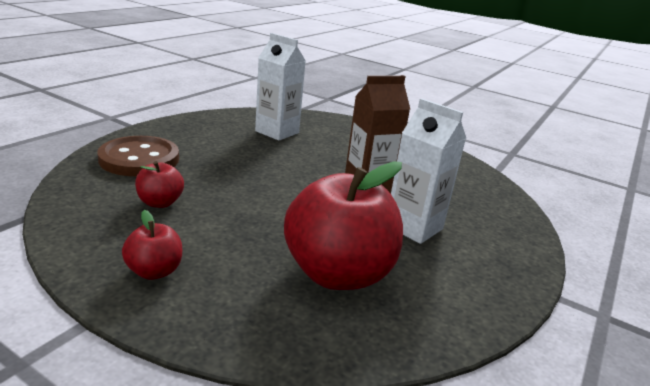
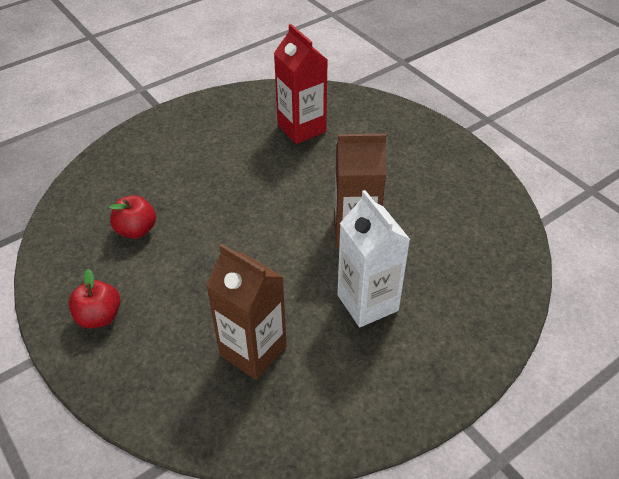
camera: 25 degrees right, 20 degrees up
brown button [97,136,179,176] -> none
white carton [255,33,306,141] -> red carton [274,24,328,144]
red apple [284,161,403,290] -> brown carton [206,244,287,380]

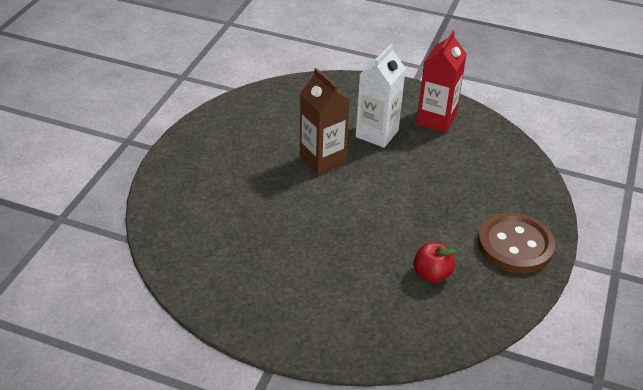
camera: 125 degrees left, 5 degrees down
red apple [68,269,120,328] -> brown button [478,213,555,274]
brown carton [206,244,287,380] -> none
red carton [274,24,328,144] -> red carton moved to [416,30,467,133]

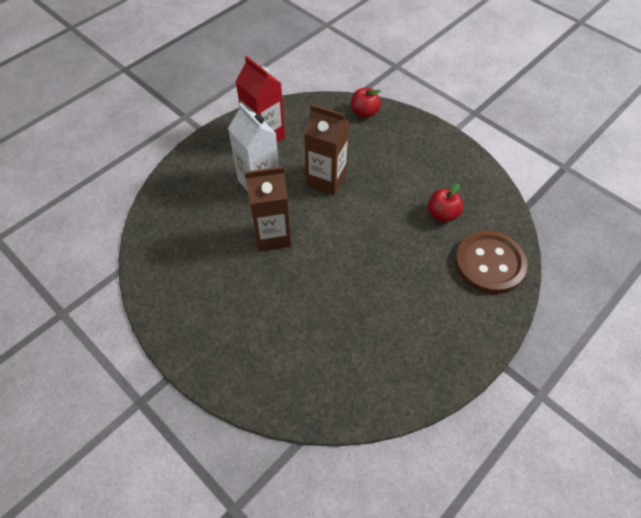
camera: 65 degrees left, 15 degrees up
brown button [478,213,555,274] -> brown button moved to [455,231,528,294]
none -> brown carton [304,104,350,195]
none -> red apple [351,88,381,118]

